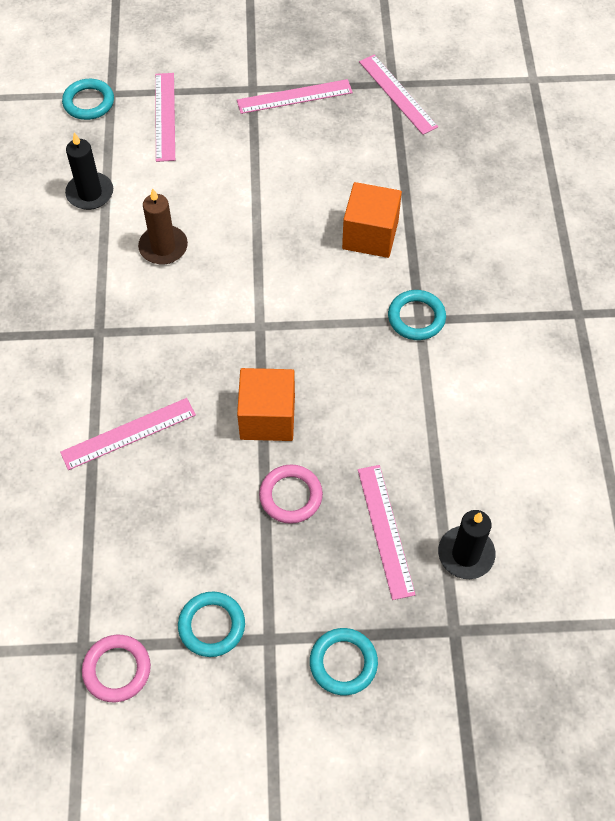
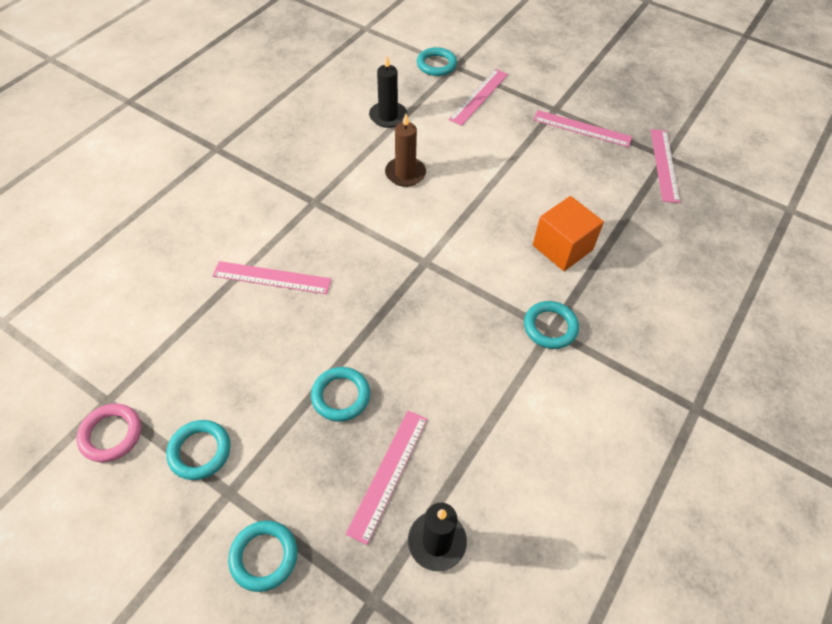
camera: 35 degrees right, 5 degrees down
orange cube [237,368,295,441] -> none
pink ring [259,465,323,524] -> turquoise ring [311,367,370,422]

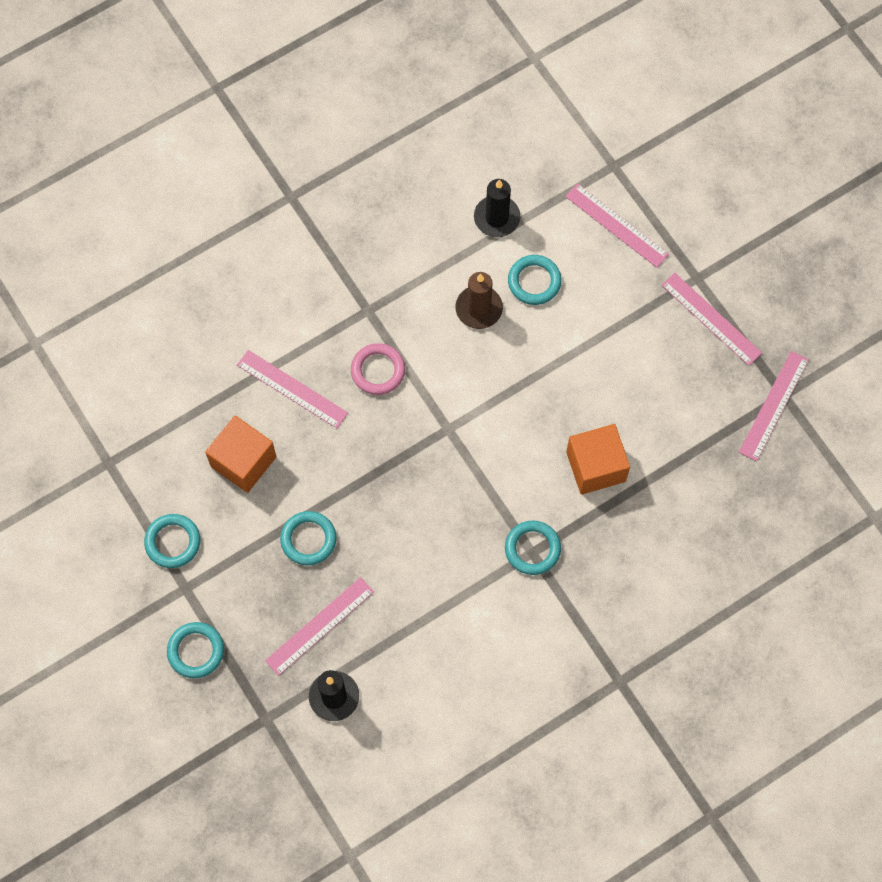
camera: 25 degrees right, 15 degrees up
pink ring [76,404,141,462] -> pink ring moved to [351,343,405,395]
turquoise ring [417,47,457,76] -> turquoise ring moved to [508,255,562,305]
pink ruler [448,69,508,126] -> pink ruler turned 75 degrees clockwise [565,183,669,268]
none -> orange cube [205,416,277,493]

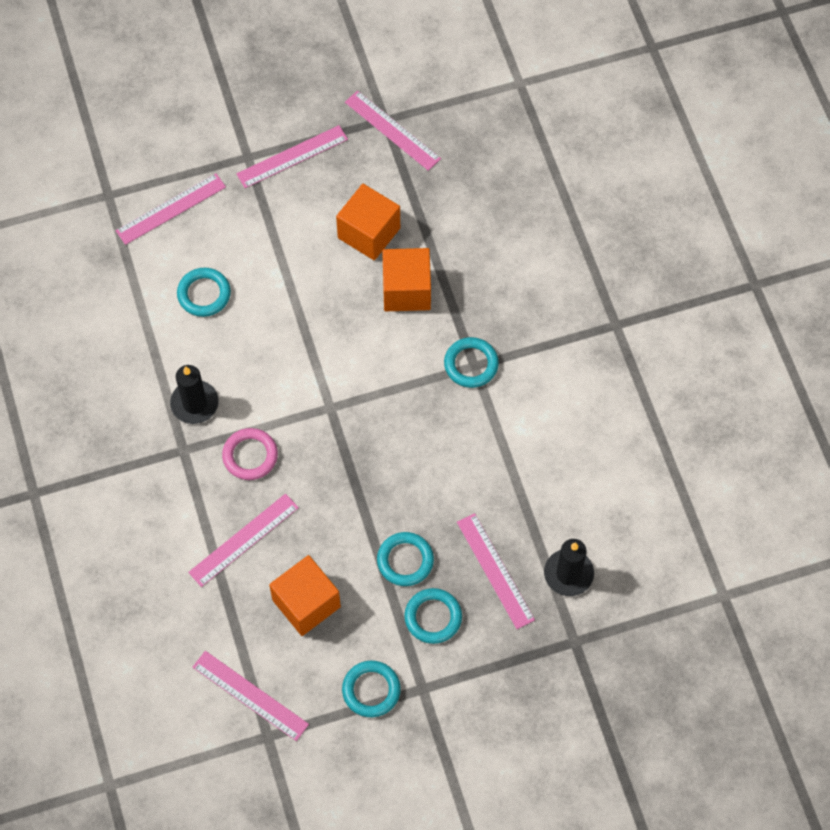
camera: 75 degrees left, 5 degrees down
turquoise ring [167,622,224,678] -> turquoise ring moved to [404,588,462,644]
brown candle [455,272,503,329] -> none
black candle [474,179,521,237] -> black candle moved to [170,365,218,424]
none -> pink ruler [193,651,309,741]
none -> orange cube [336,184,400,260]

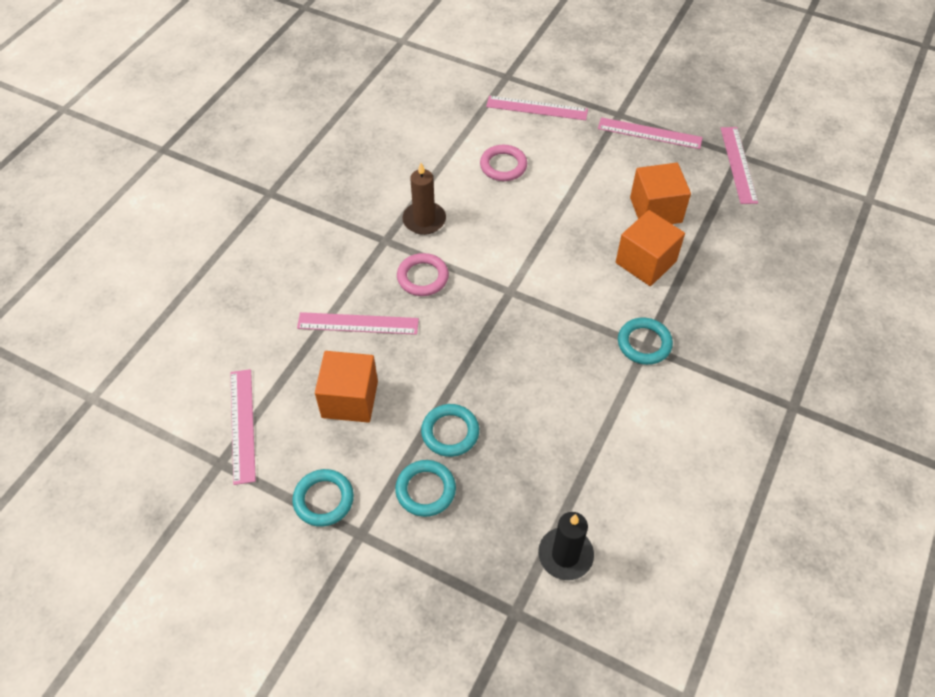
camera: 45 degrees right, 10 degrees down
black candle [170,365,218,424] -> brown candle [402,163,446,235]
turquoise ring [177,268,231,317] -> pink ring [480,145,527,181]
pink ruler [457,513,535,629] -> none

